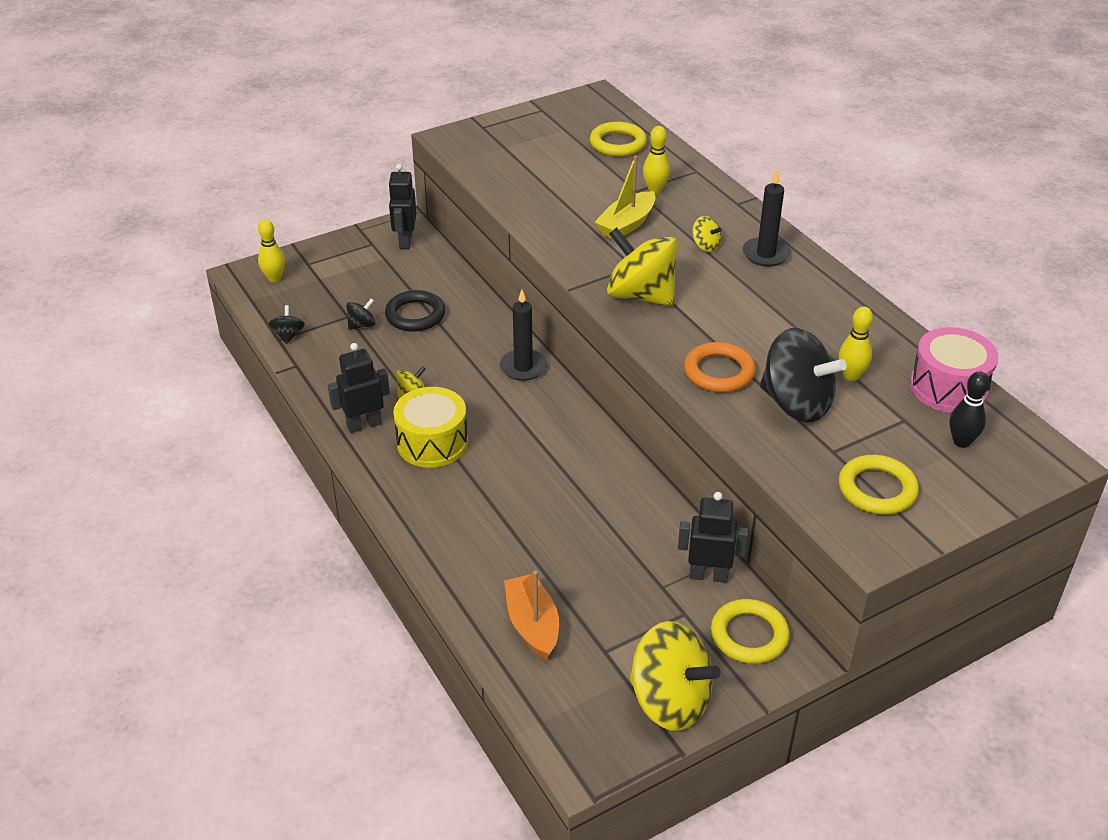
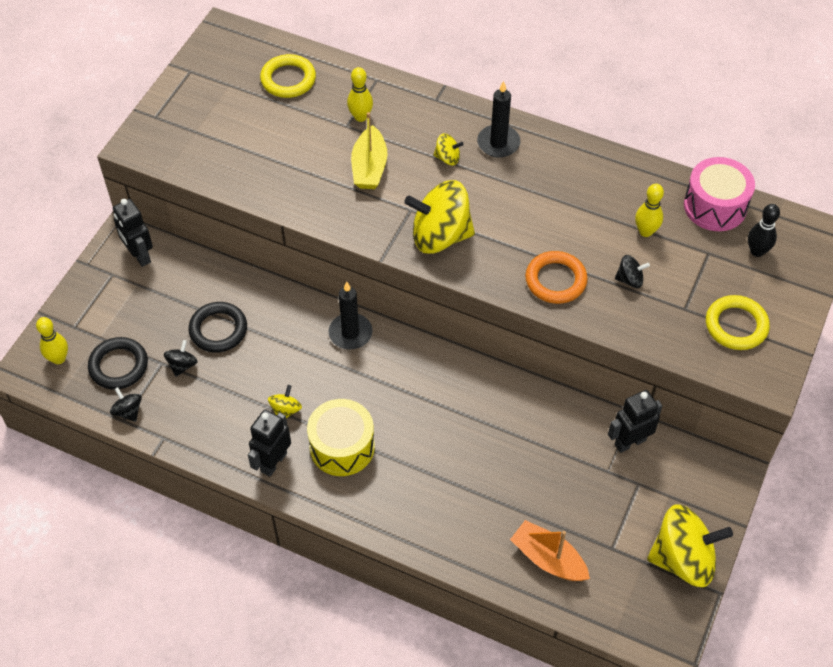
camera: 35 degrees left, 15 degrees up
yellow ring [711,599,790,664] -> none
black spinning top [760,328,847,422] -> black spinning top [615,255,650,288], size x0.45
none -> black ring [88,337,148,390]

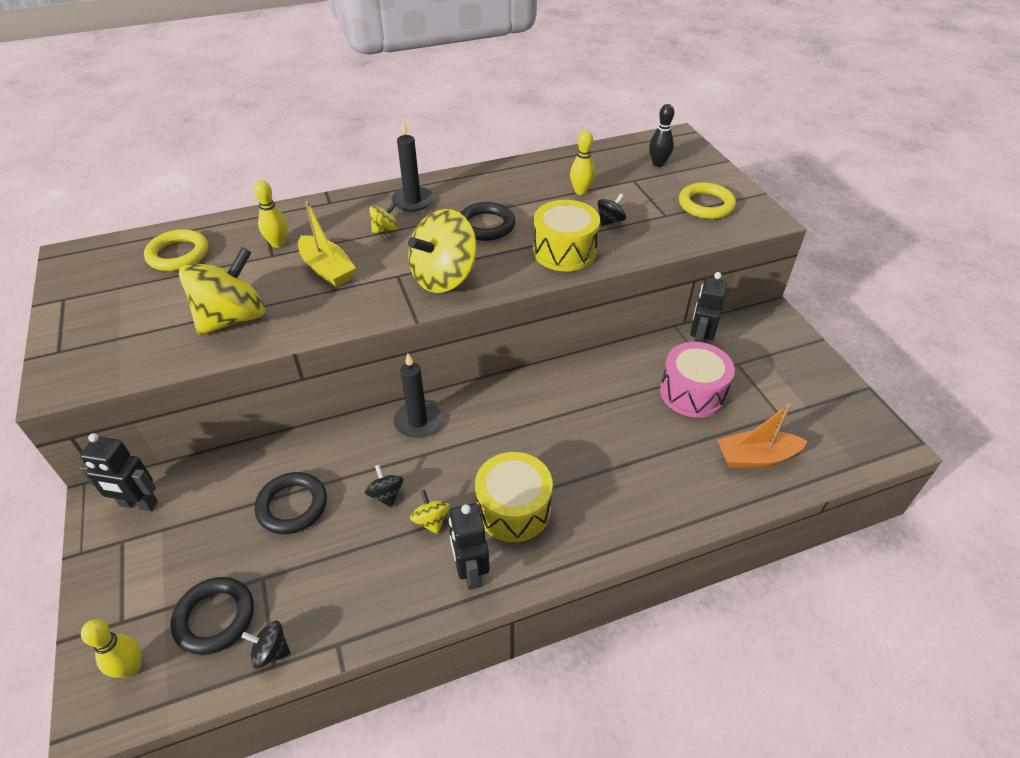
camera: 45 degrees left, 10 degrees down
black spinning top [164,340,198,377] -> black spinning top moved to [365,465,403,508]
orange ring [525,251,588,304] -> yellow drum [533,200,600,271]
yellow spinning top [647,504,733,587] -> yellow spinning top moved to [179,247,266,335]
pink drum [684,157,755,231] -> pink drum moved to [660,342,735,418]
none -> black ring [460,202,515,241]

